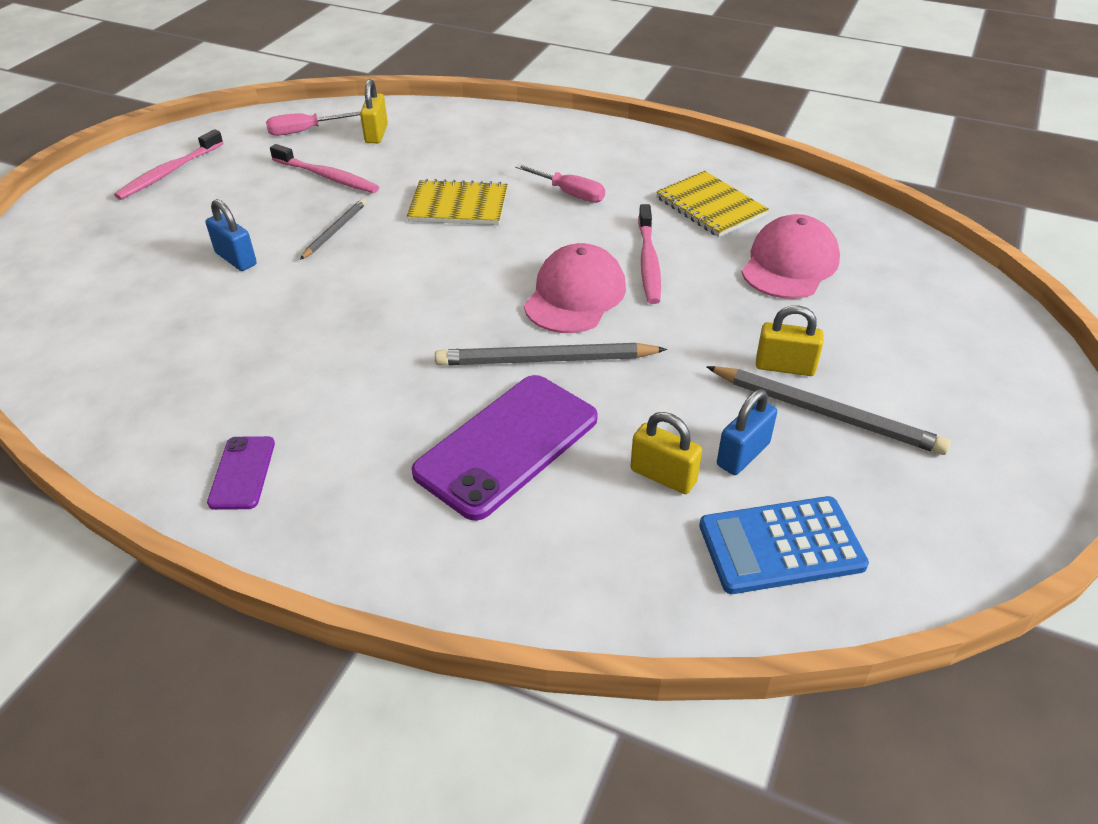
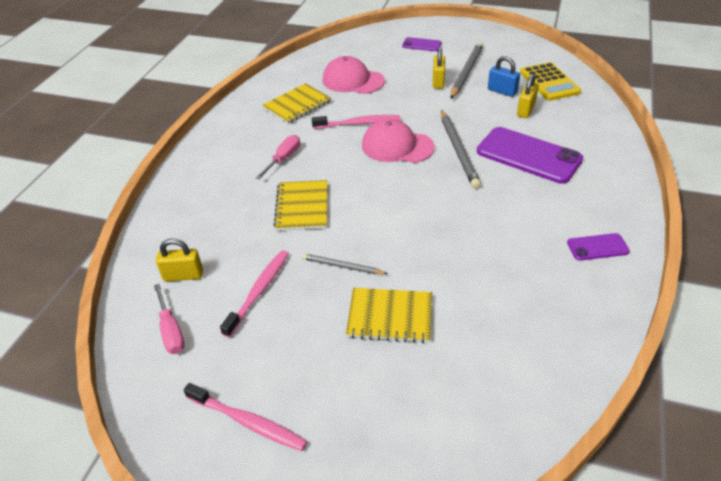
camera: 95 degrees left, 0 degrees up
blue padlock [206,199,257,271] -> yellow notebook [346,288,432,343]
blue calculator [699,496,869,594] -> yellow calculator [520,62,581,101]
none -> purple phone [402,37,442,51]

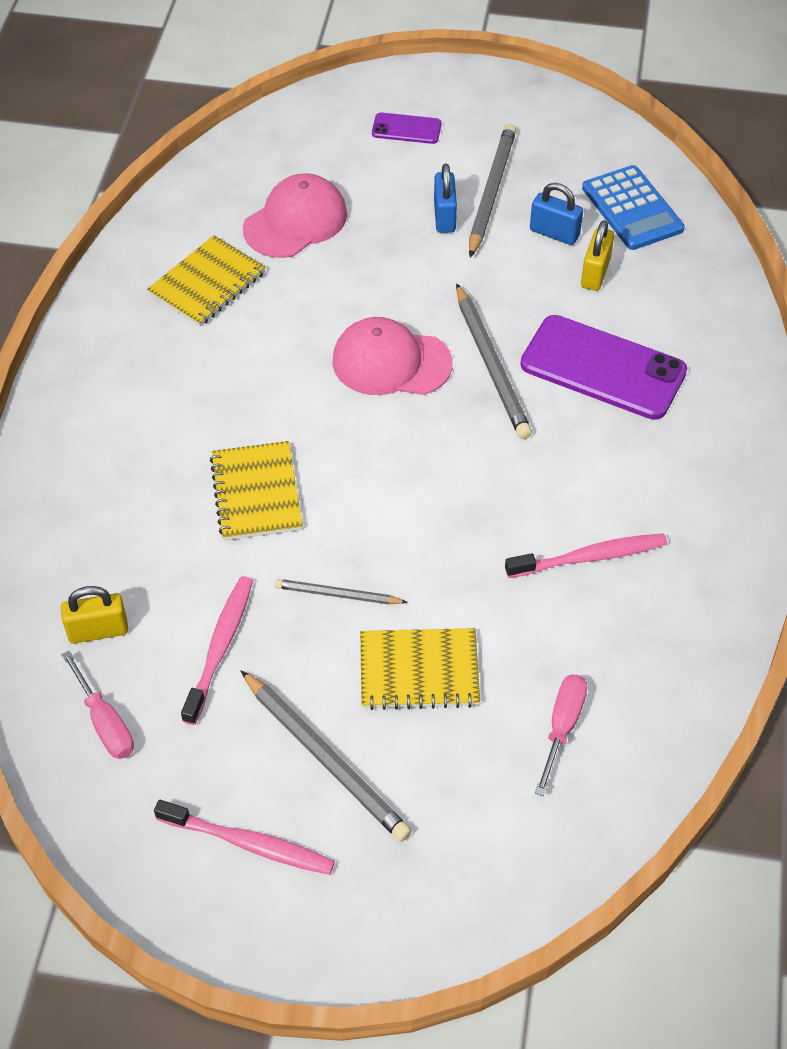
camera: 10 degrees left, 10 degrees up
pink screwdriver [256,135,300,180] -> pink screwdriver moved to [535,675,587,796]
pink toothbrush [312,115,400,129] -> pink toothbrush moved to [505,533,667,578]
pink cap [323,56,385,94] -> pink cap turned 120 degrees clockwise [243,173,347,258]
yellow padlock [433,47,445,89] -> blue padlock [434,164,457,233]
yellow calculator [520,62,581,101] -> blue calculator [582,165,685,250]
purple phone [567,233,630,261] -> none
none -> grey pencil [241,670,412,842]

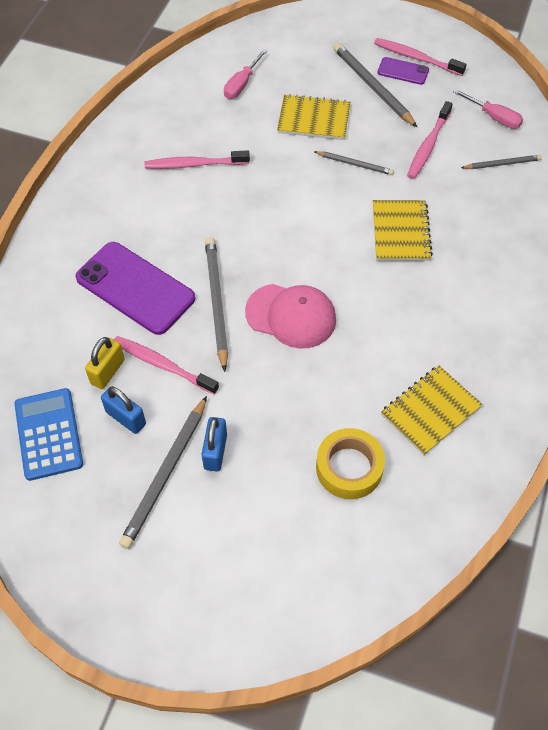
camera: 170 degrees left, 5 degrees up
yellow padlock [61,586,128,644] -> grey pencil [461,155,542,169]
pink screwdriver [62,651,134,759] -> pink screwdriver turned 150 degrees clockwise [453,89,523,129]
pink cap [243,173,347,258] -> yellow tape [316,428,385,499]
purple phone [372,112,442,144] -> purple phone moved to [378,57,429,85]
none -> pink toothbrush [114,336,219,394]

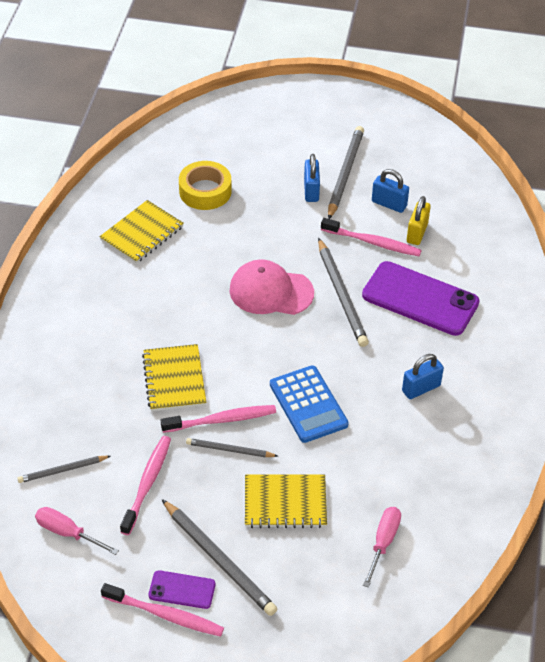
camera: 170 degrees right, 10 degrees down
blue calculator [14,388,83,481] -> blue calculator moved to [270,365,349,443]
pink toothbrush [145,150,250,169] -> pink toothbrush moved to [161,405,276,433]
none -> blue padlock [402,354,444,399]

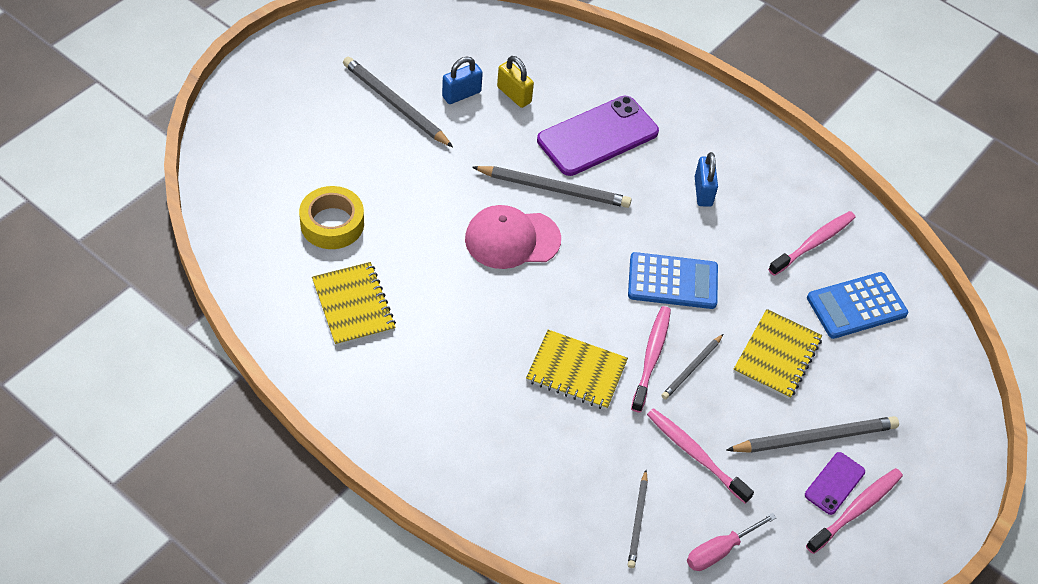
camera: 65 degrees left, 5 degrees up
pink cap [229,259,314,315] -> pink cap turned 45 degrees clockwise [465,205,561,269]
blue padlock [304,154,320,202] -> none
pink toothbrush [321,218,422,256] -> pink toothbrush moved to [768,211,856,276]
pink screwdriver [363,507,401,588] -> blue calculator [807,272,908,339]

